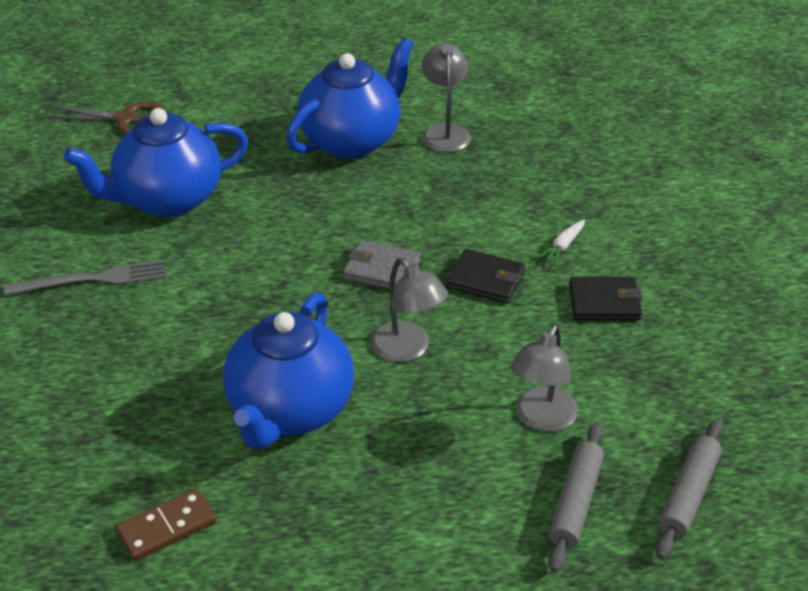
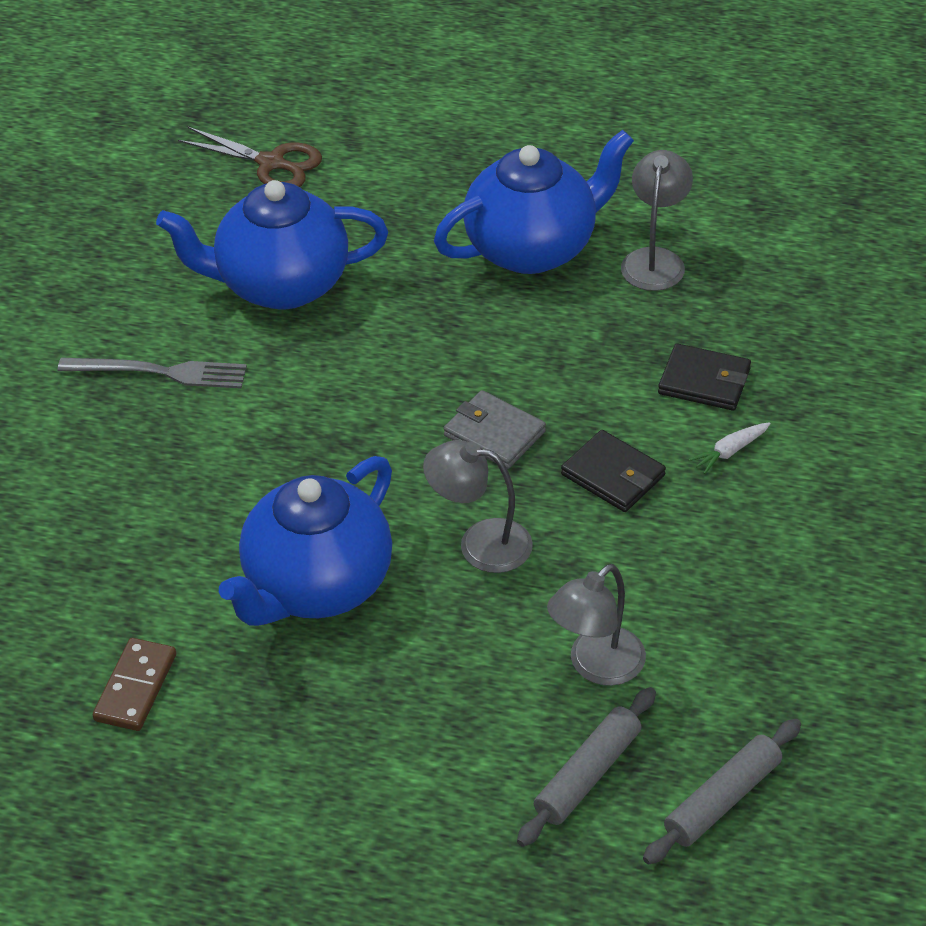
camera: 20 degrees right, 5 degrees up
brown domino [115,488,217,561] -> brown domino turned 60 degrees counterclockwise [93,638,176,731]
grey lamp [371,258,448,362] -> grey lamp turned 120 degrees clockwise [423,440,533,573]
black wallet [569,277,642,320] -> black wallet moved to [658,343,751,411]

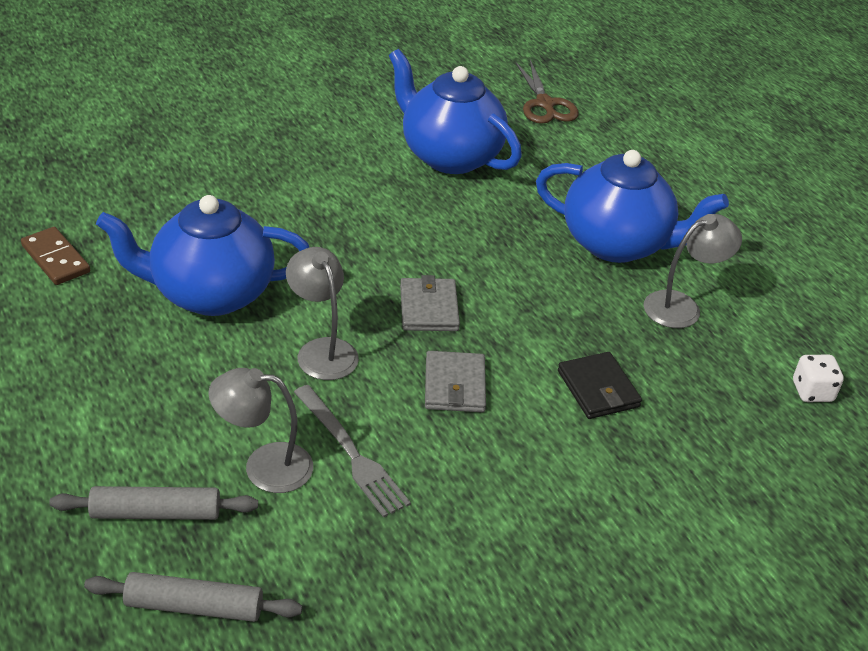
camera: 45 degrees right, 5 degrees down
grey fork [58,358,247,388] -> grey fork moved to [294,385,411,517]
brown domino [93,638,176,731] -> brown domino turned 75 degrees clockwise [21,227,90,285]
black wallet [561,430,666,512] -> grey wallet [425,351,486,412]
white carrot [688,422,771,474] -> none
none -> white dice [793,355,844,402]

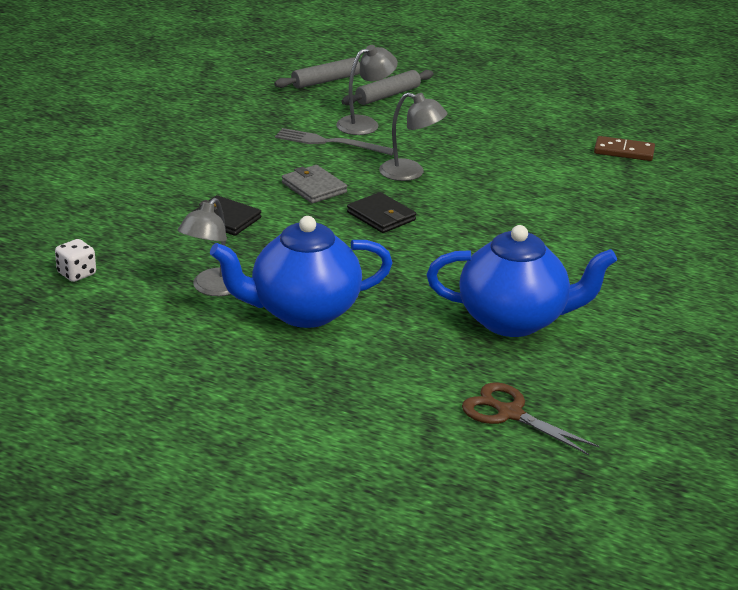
camera: 145 degrees right, 10 degrees down
blue teapot [96,195,309,316] -> none
grey wallet [400,275,460,331] -> black wallet [347,192,416,233]

